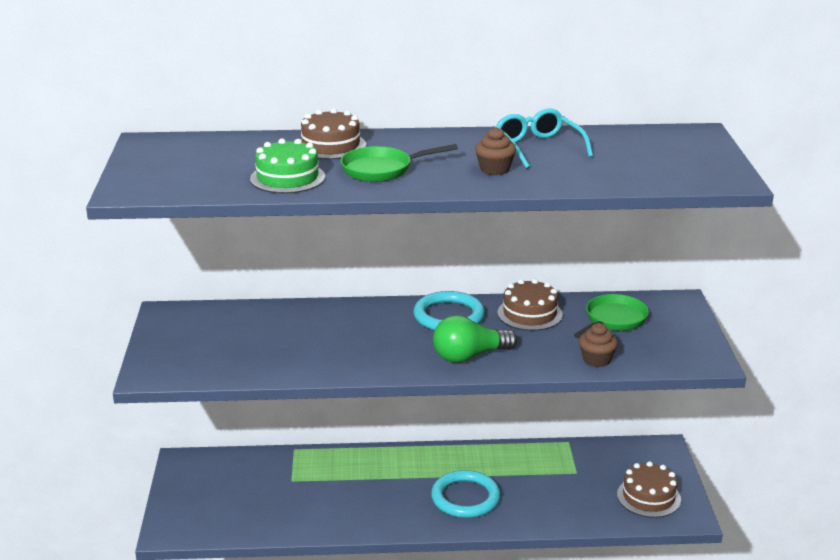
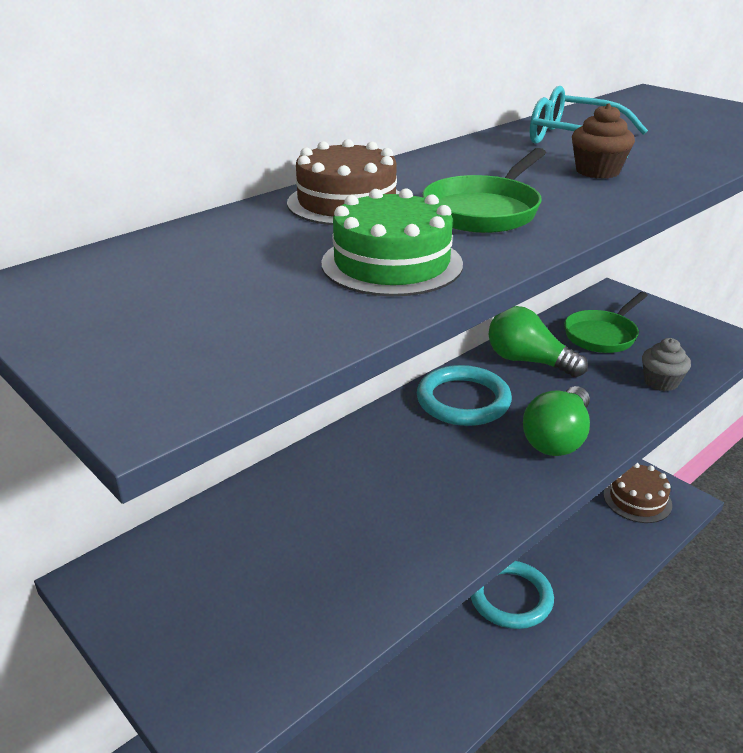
camera: 40 degrees left, 5 degrees up
brown cake [497,279,563,331] -> green light bulb [489,306,588,377]
green pan [574,294,649,338] -> green pan turned 135 degrees counterclockwise [564,292,648,353]
brown cupcake [579,323,618,367] -> grey cupcake [642,338,691,391]

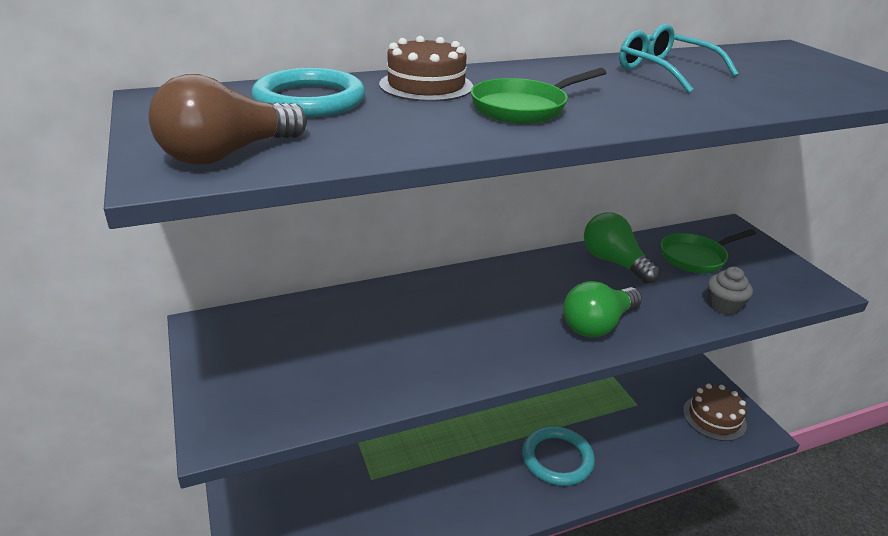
camera: 20 degrees right, 0 degrees up
green cake [321,188,463,296] -> none
turquoise ring [417,365,512,426] -> turquoise ring moved to [251,68,365,117]
brown cupcake [572,104,635,179] -> none
none -> brown light bulb [149,74,307,165]

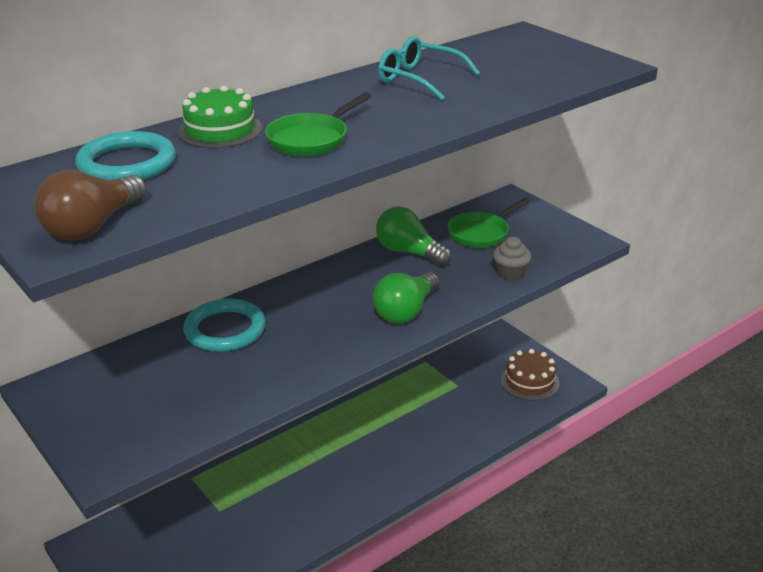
camera: 15 degrees left, 0 degrees up
brown cake [379,36,473,102] -> green cake [178,85,262,148]
turquoise ring [522,426,595,486] -> turquoise ring moved to [183,299,266,352]

